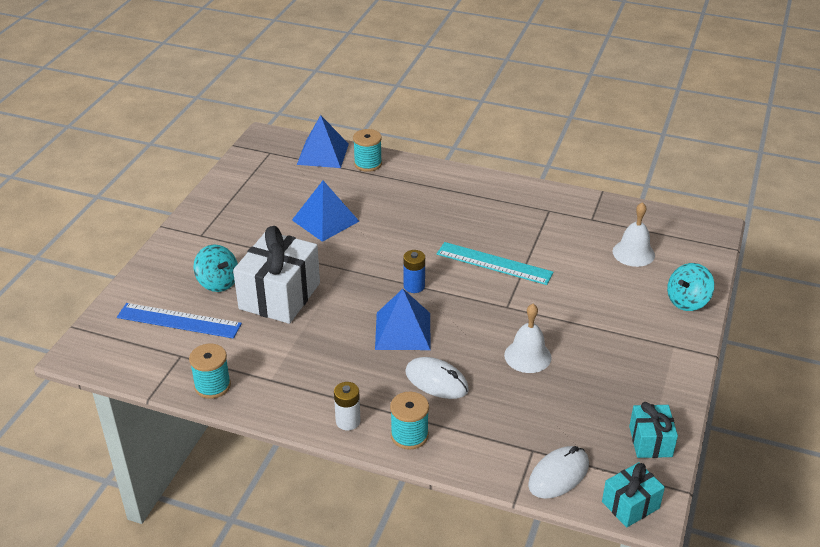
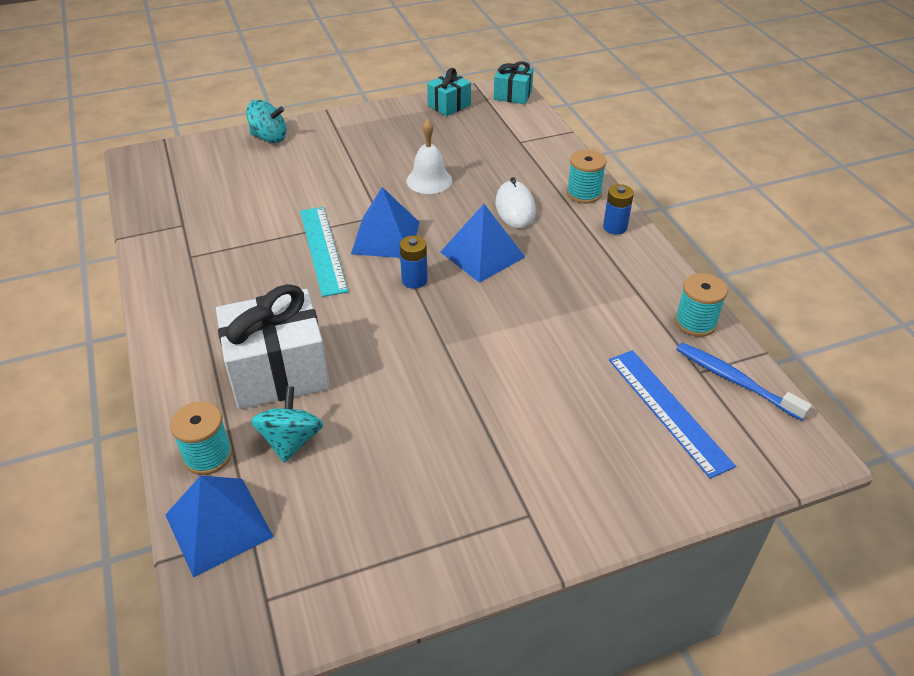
camera: 130 degrees left, 5 degrees up
turquoise spinning top [194,245,238,292] -> turquoise spinning top moved to [251,386,323,463]
white gift [233,226,320,324] -> white gift moved to [216,284,330,409]
blue pyramid [292,181,359,242] -> blue pyramid moved to [351,187,420,258]
white battery [334,382,361,430] -> blue battery [603,184,634,235]
white mouse [528,446,589,499] -> none
white bell [613,202,655,267] -> none
none -> blue toothbrush [676,343,812,421]

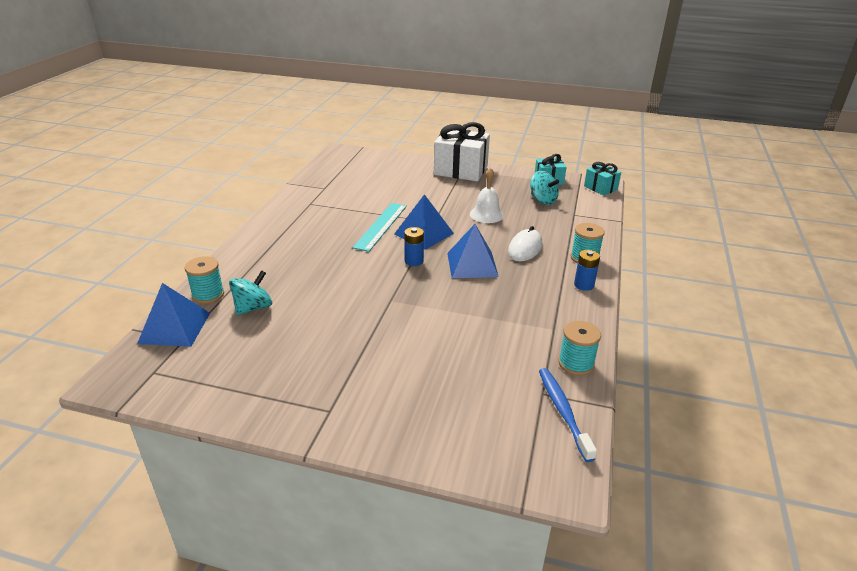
camera: 35 degrees right, 10 degrees down
white gift [216,284,330,409] -> white gift moved to [434,122,490,181]
turquoise spinning top [246,100,286,143] -> turquoise spinning top moved to [530,171,559,205]
blue ruler [609,350,736,479] -> none

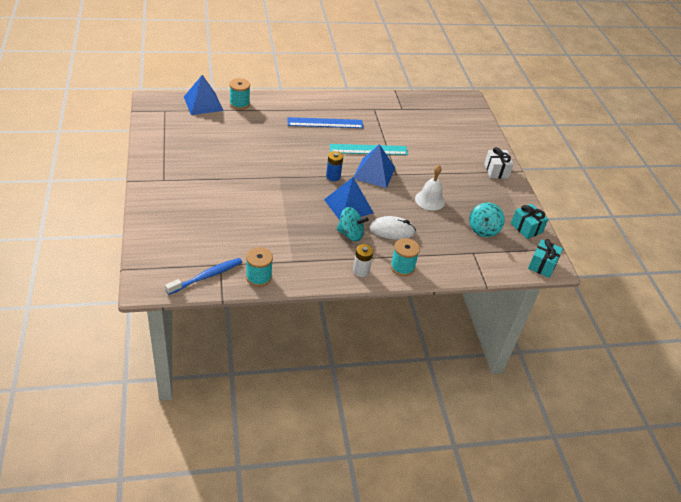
camera: 60 degrees right, 10 degrees up
turquoise spinning top [229,270,272,315] -> turquoise spinning top moved to [337,207,369,241]
white gift [434,122,490,181] -> white gift [484,147,514,179], size x0.53
blue battery [574,250,600,291] -> white battery [353,244,373,277]
none -> blue ruler [287,117,363,128]

